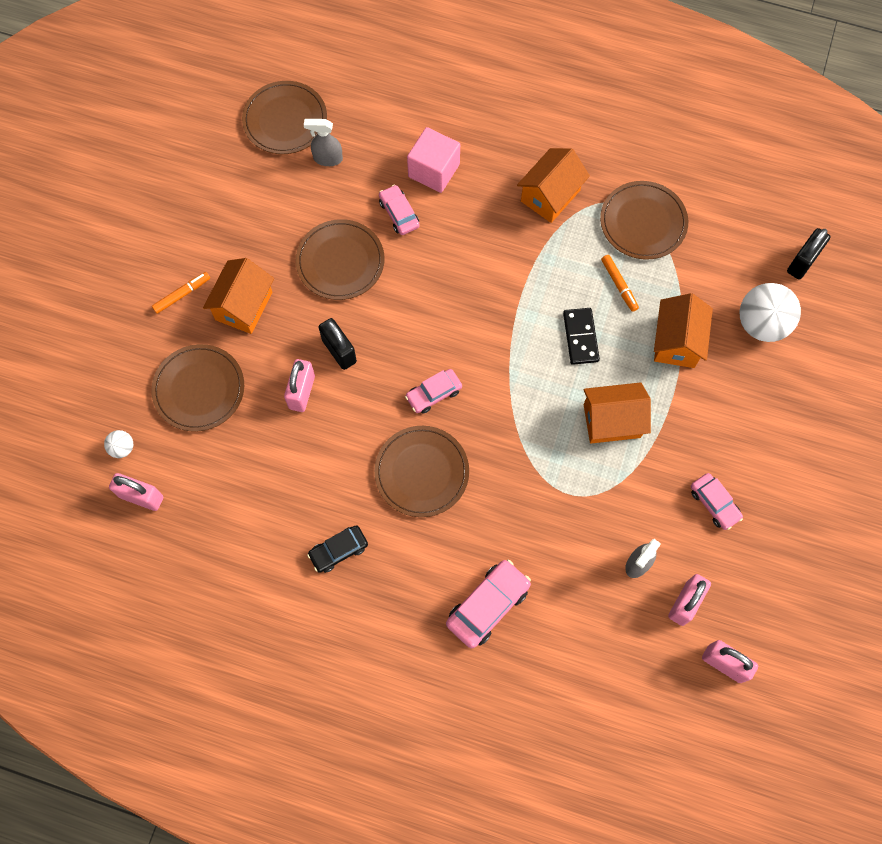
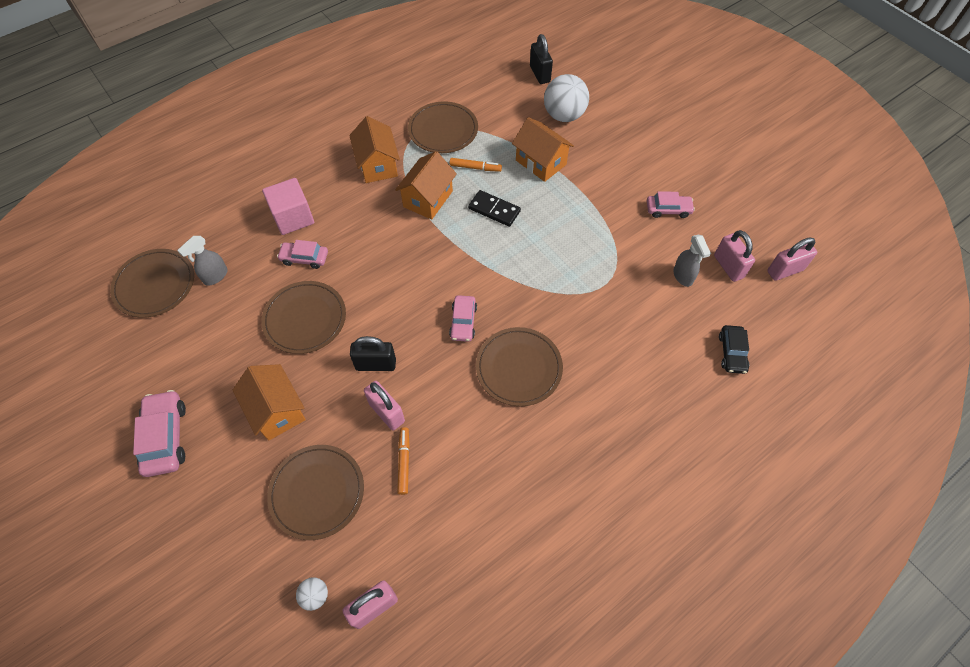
camera: 55 degrees left, 10 degrees down
orange marker [152,272,210,314] -> orange marker moved to [397,427,410,495]
black car [307,525,368,573] -> black car moved to [719,325,749,374]
pink car [446,560,531,648] -> pink car moved to [133,390,186,477]
orange house [584,382,651,443] -> orange house moved to [395,151,457,220]

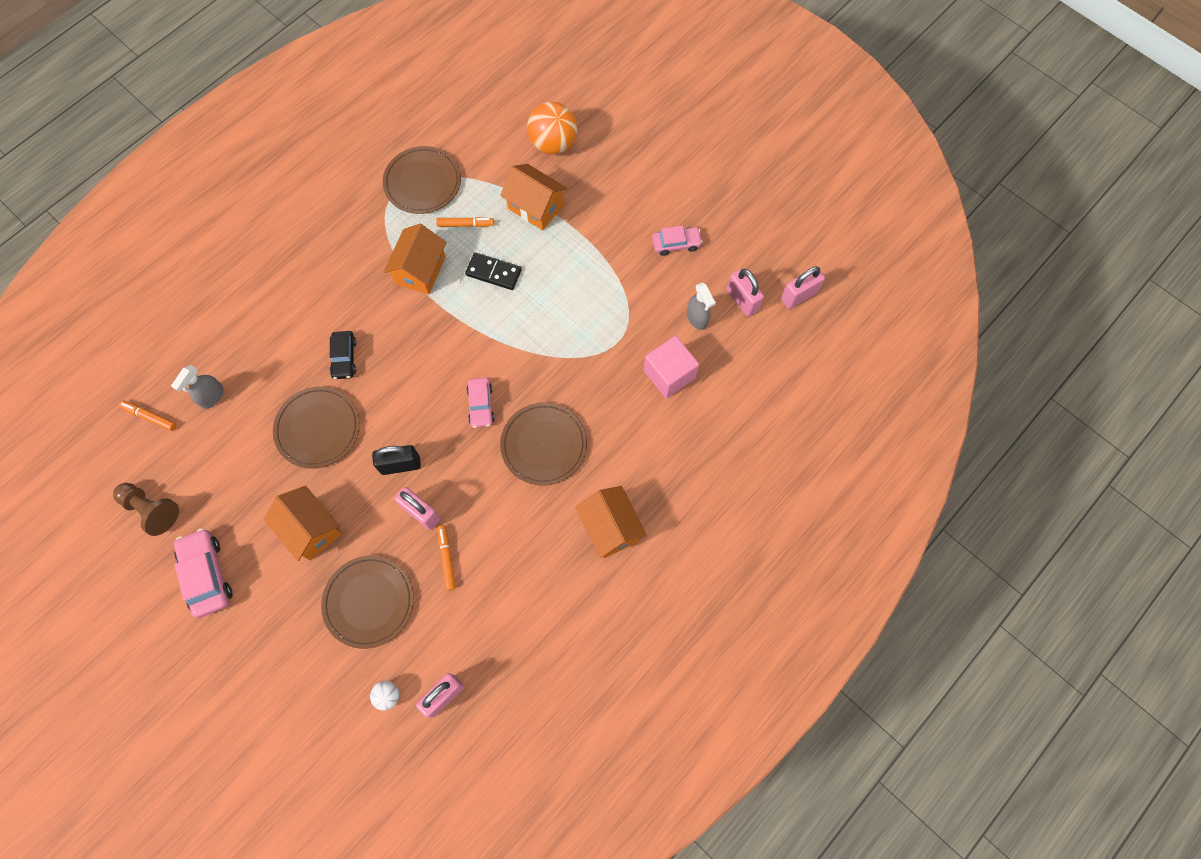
camera: 10 degrees left, 10 degrees up
brown plate [110,249,194,318] -> orange marker [119,401,176,431]
pink cube [262,178,314,235] -> pink cube moved to [644,336,699,398]
pink car [277,240,328,269] -> none
orange house [349,116,400,183] -> orange house moved to [576,486,647,558]
black padlock [530,34,553,84] -> none
white ball [544,74,589,122] -> orange ball [527,102,577,154]
black car [719,325,749,374] -> black car moved to [330,331,357,379]
none -> brown pawn [113,483,179,536]

